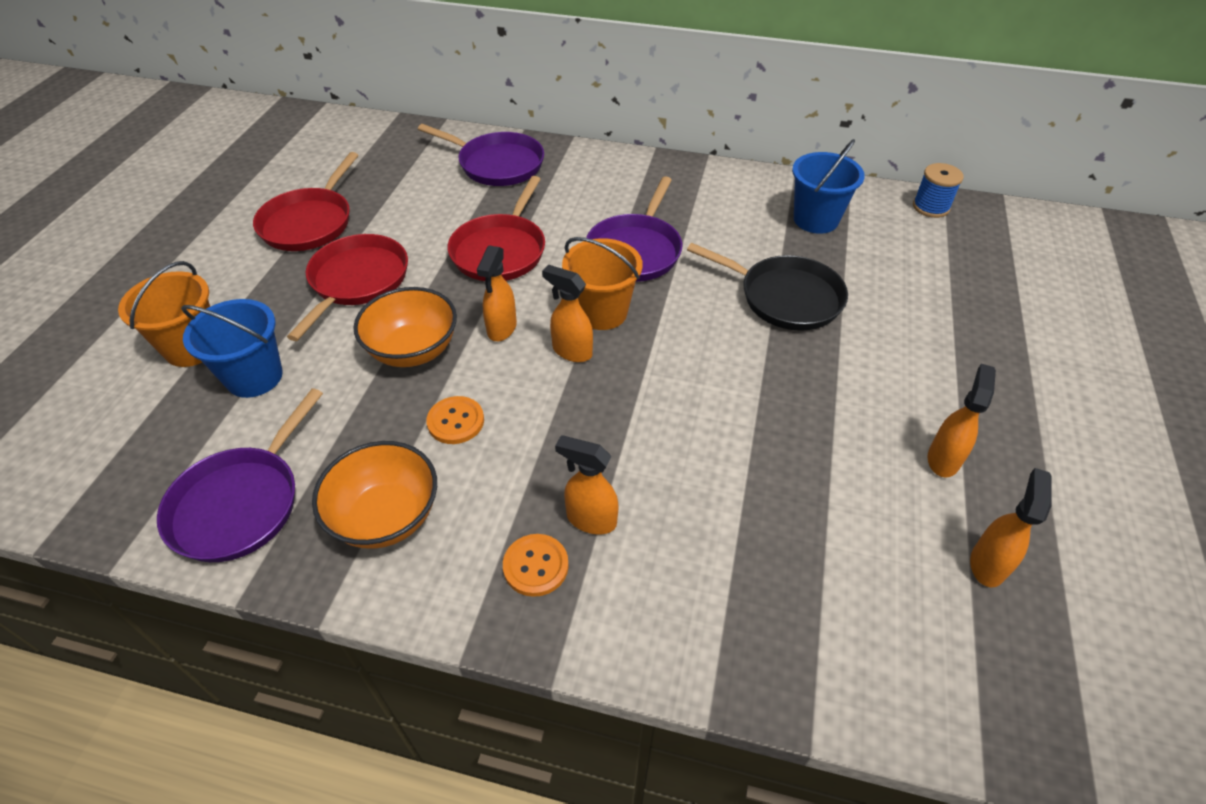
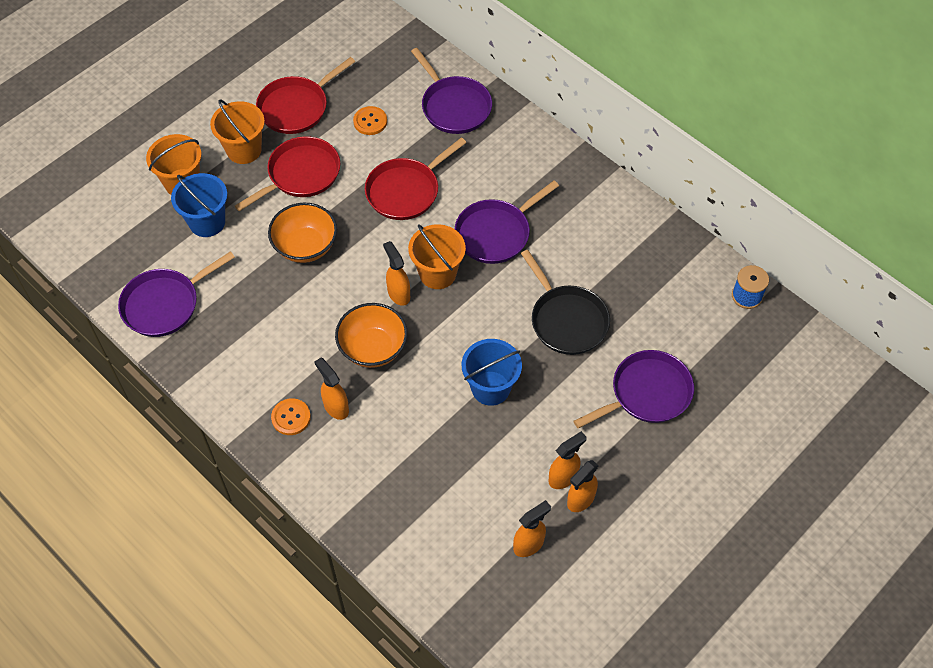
camera: 30 degrees right, 10 degrees up
orange bowl [312,441,437,549] -> orange bowl moved to [335,303,407,368]
orange button [426,396,484,444] -> orange button moved to [353,106,387,135]
orange spray bottle [477,246,517,341] -> orange spray bottle moved to [567,460,599,512]
blue bucket [792,139,865,234] -> blue bucket moved to [462,339,522,406]
none -> orange bucket [210,99,265,164]
none -> purple pan [574,350,694,428]

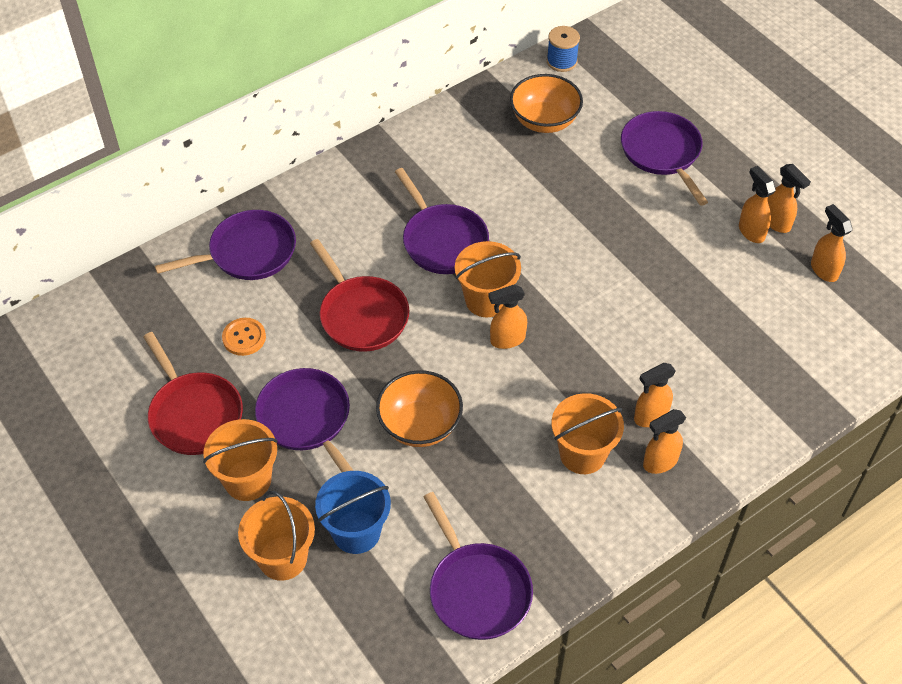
camera: 80 degrees left, 5 degrees down
red pan [235,136,340,211] -> purple pan [255,368,354,472]
orange button [271,398,311,435] -> orange spray bottle [643,409,686,474]
orange bowl [335,303,407,368] -> orange bowl moved to [510,74,583,133]
blue bucket [462,339,522,406] -> none
black pan [521,250,610,355] -> none
none -> orange bucket [551,393,624,474]

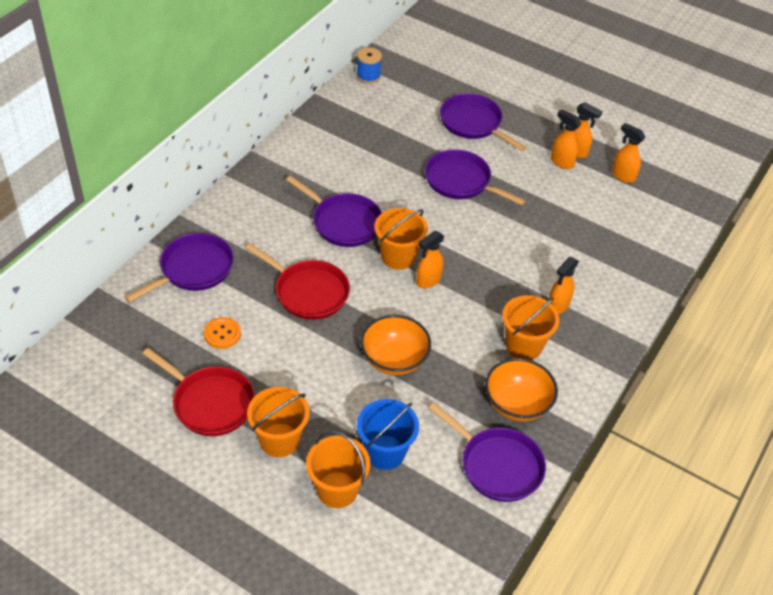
camera: 25 degrees left, 5 degrees down
purple pan [255,368,354,472] -> purple pan moved to [425,149,526,205]
orange bowl [510,74,583,133] -> orange bowl moved to [485,358,558,422]
orange spray bottle [643,409,686,474] -> none

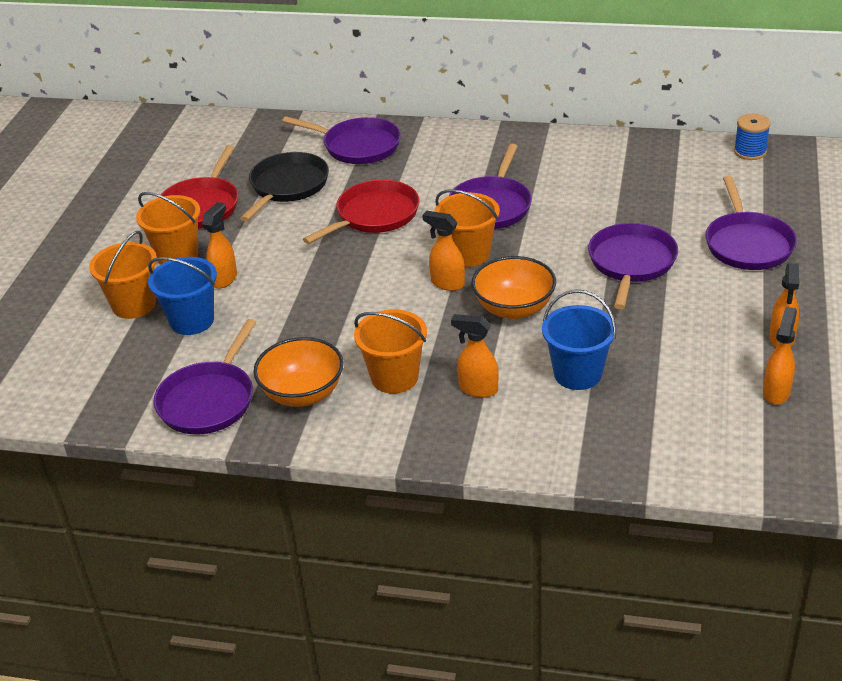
camera: 75 degrees right, 10 degrees down
orange button [204,317,241,349] -> black pan [240,152,329,221]
red pan [246,243,350,320] -> red pan turned 150 degrees counterclockwise [303,180,419,244]
orange bowl [360,315,431,375] -> orange bowl moved to [472,256,556,319]
purple pan [440,93,526,151] -> purple pan turned 150 degrees clockwise [706,176,797,270]
orange spray bottle [551,109,582,169] -> orange spray bottle moved to [202,202,237,289]
none -> blue bucket [542,289,616,390]

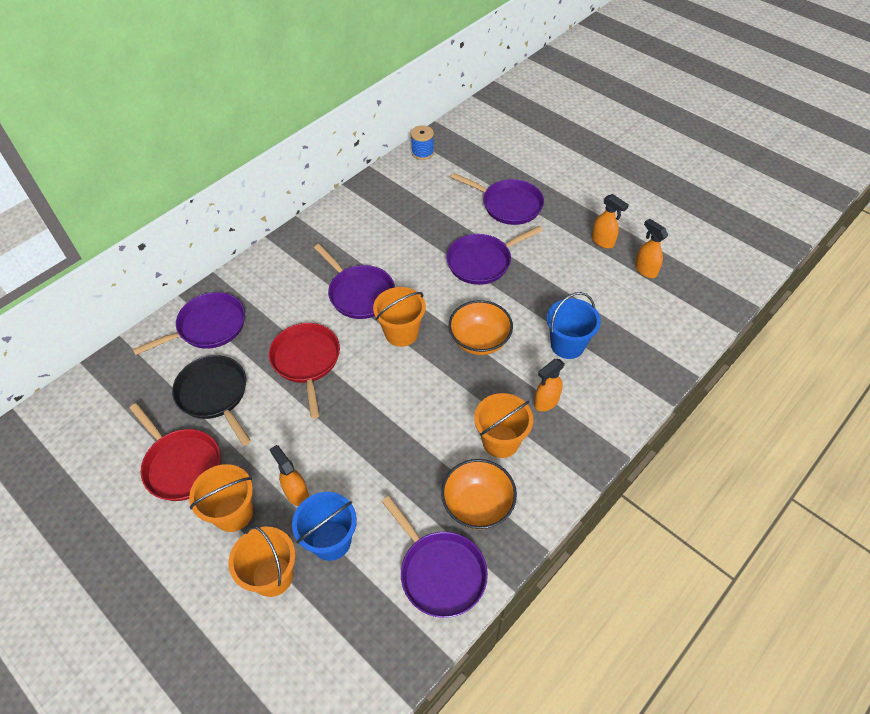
camera: 60 degrees left, 15 degrees up
orange spray bottle [422,211,465,291] -> none
purple pan [588,223,678,309] -> purple pan turned 75 degrees counterclockwise [446,226,543,285]

